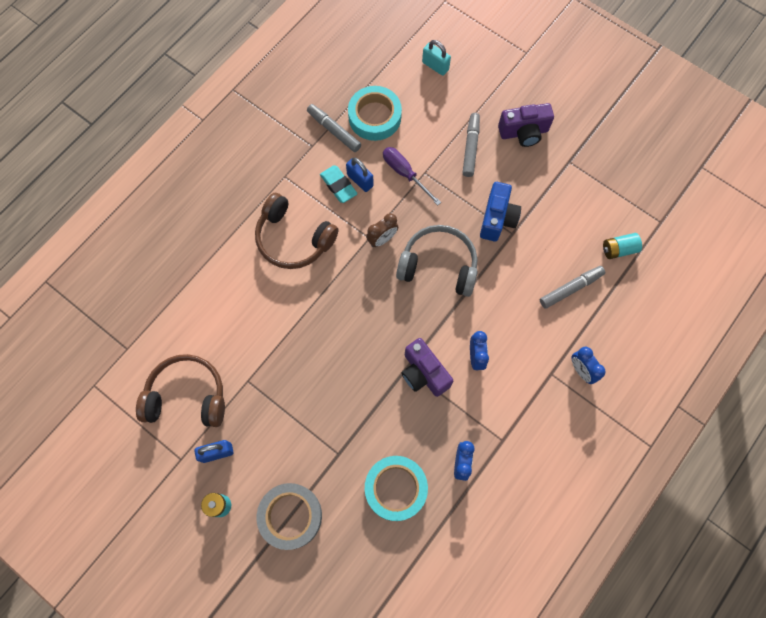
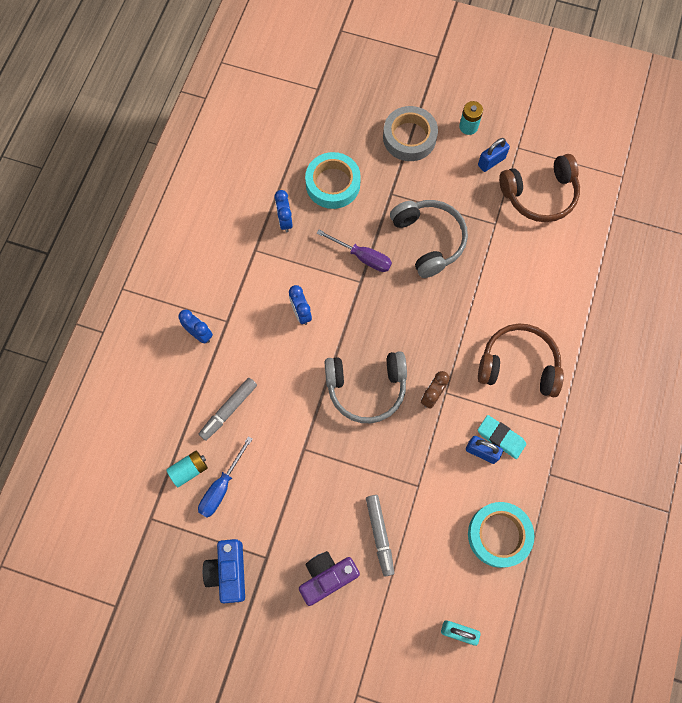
camera: 160 degrees right, 0 degrees up
grey marker [307,104,361,152] -> none
purple screwdriver [383,147,441,205] -> purple screwdriver moved to [316,230,392,272]
purple camera [402,338,453,397] -> none
blue camera [480,182,521,241] -> blue camera moved to [203,539,245,603]
none -> blue screwdriver [198,436,253,517]
none -> grey headphones [390,200,468,278]

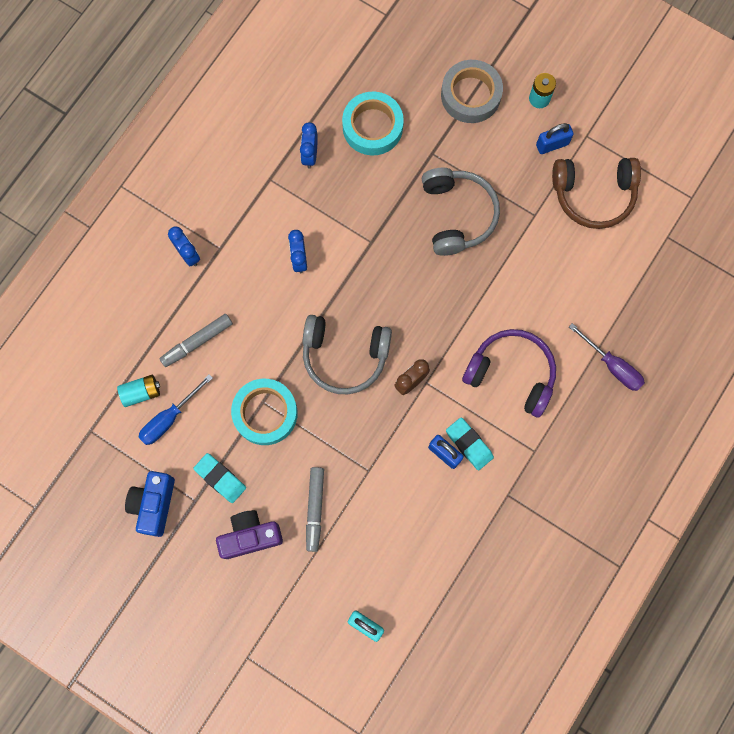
camera: 15 degrees right, 5 degrees up
purple screwdriver [316,230,392,272] -> purple screwdriver moved to [569,323,645,391]
turquoise tape [468,502,534,568] -> turquoise tape moved to [231,379,298,445]
brown headphones [478,324,564,397] -> purple headphones [462,329,556,418]
none -> turquoise eraser [193,453,246,503]

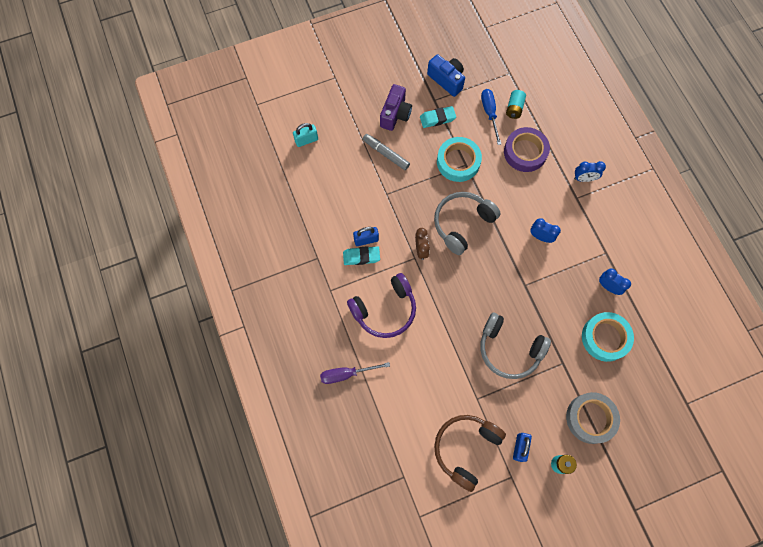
camera: 125 degrees right, 5 degrees down
grey marker [159,314,233,367] -> purple tape [504,127,550,172]

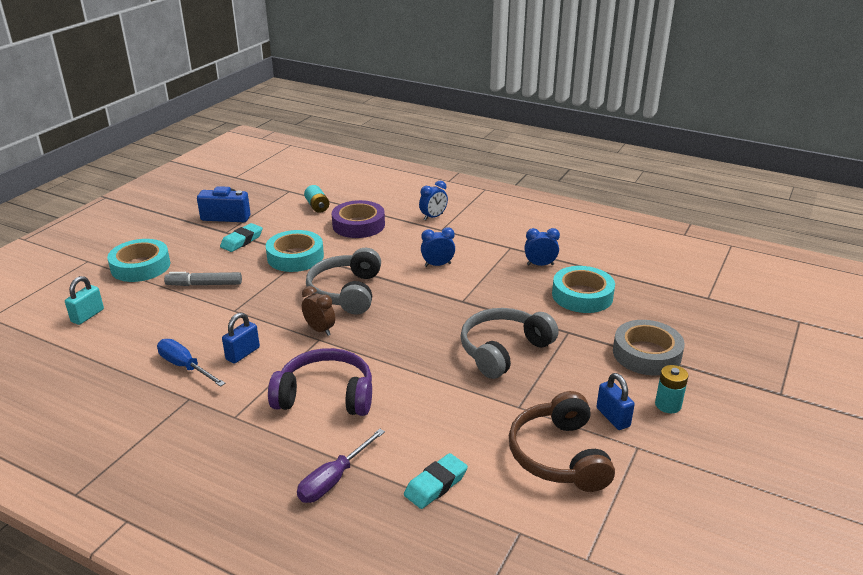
camera: 40 degrees left, 40 degrees down
turquoise eraser [343,246,380,265] -> turquoise eraser moved to [404,453,468,509]
purple headphones [347,273,416,338] -> purple headphones turned 105 degrees counterclockwise [268,348,372,416]
purple camera [380,84,412,131] -> none
grey headphones [480,313,551,379] -> grey headphones turned 150 degrees clockwise [461,308,559,379]
blue screwdriver [481,89,501,145] -> blue screwdriver moved to [157,339,226,387]
none -> turquoise tape [107,239,170,282]

